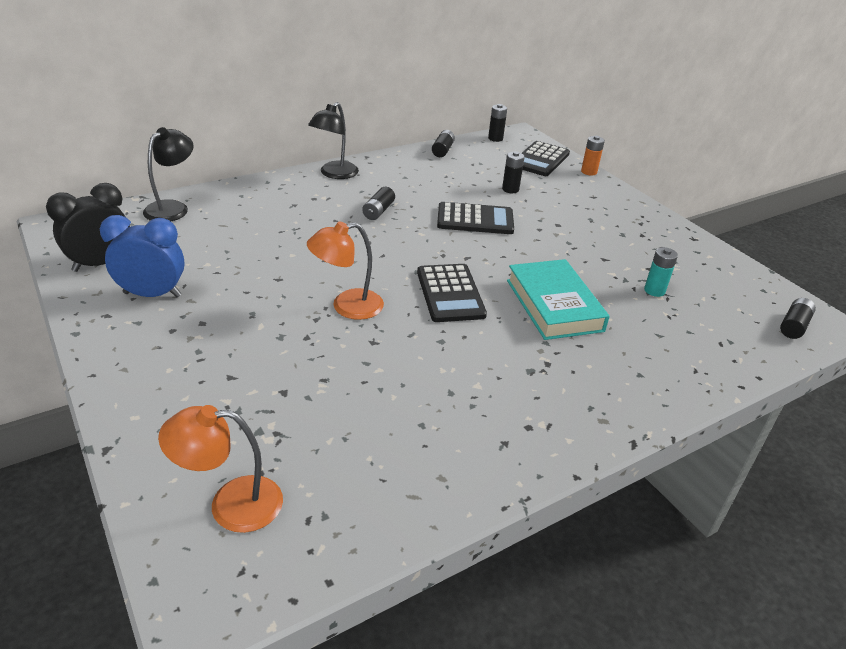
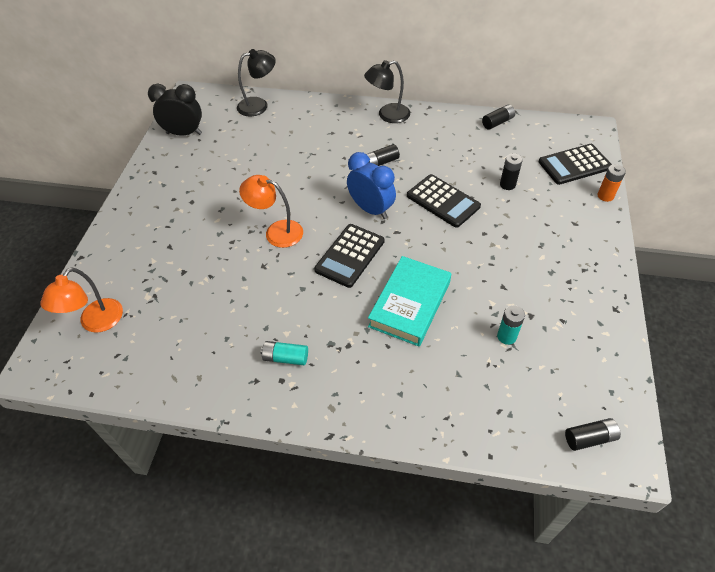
camera: 45 degrees right, 15 degrees up
blue clock [100,215,185,297] -> blue clock moved to [347,152,396,219]
orange lamp [158,405,283,533] -> orange lamp turned 105 degrees counterclockwise [40,267,123,332]
black battery [488,104,507,142] -> none
none -> turquoise battery [260,341,308,365]

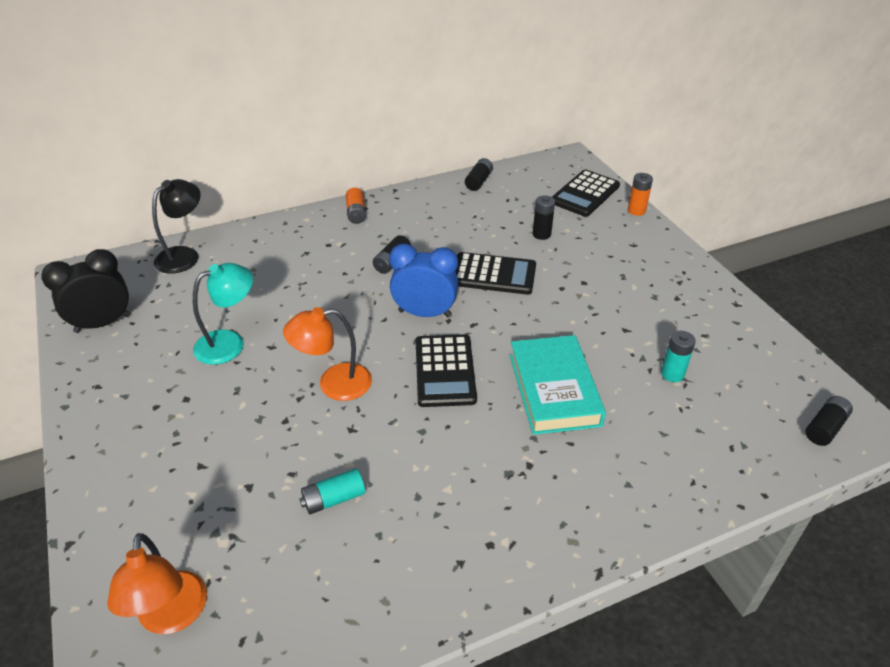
camera: 35 degrees left, 10 degrees down
turquoise battery [260,341,308,365] -> turquoise battery moved to [299,468,365,515]
black lamp [364,60,410,123] -> orange battery [346,188,366,224]
none -> turquoise lamp [193,263,253,365]

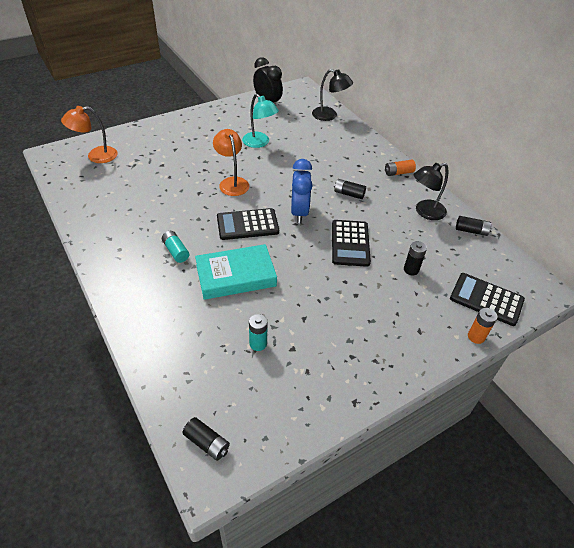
camera: 80 degrees right, 5 degrees up
turquoise battery [299,468,365,515] -> turquoise battery moved to [162,231,189,263]
none -> black lamp [414,163,448,220]

